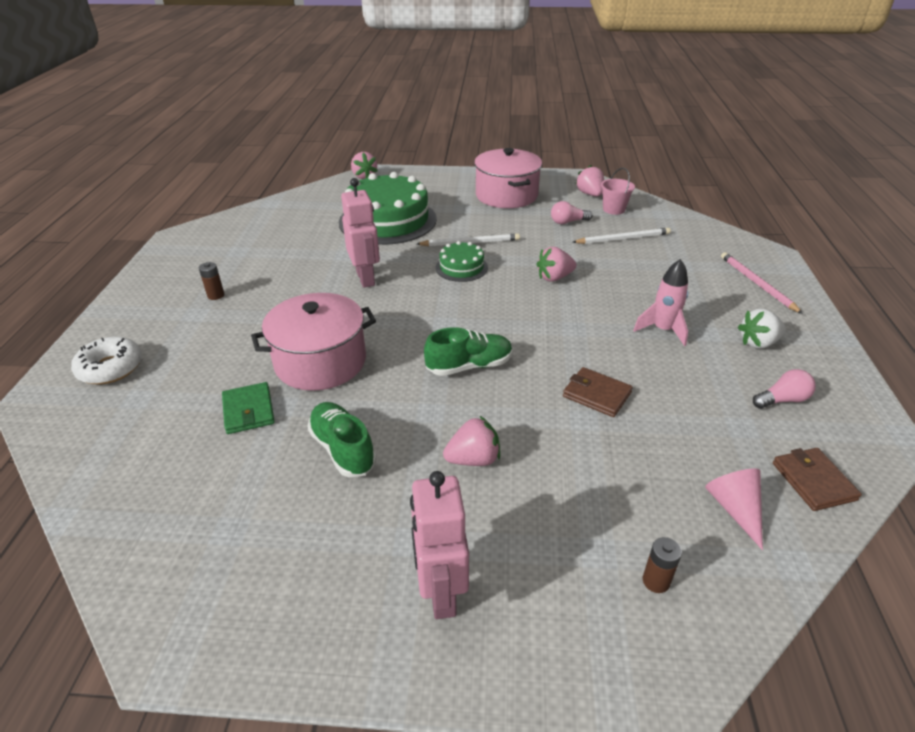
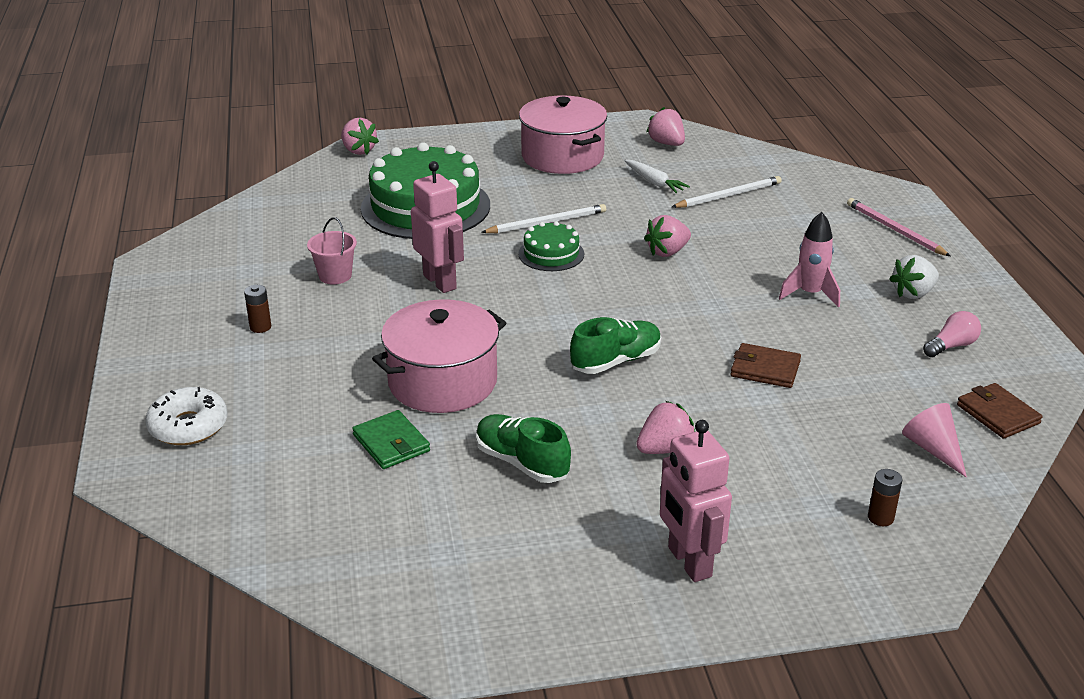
camera: 15 degrees left, 5 degrees down
pink light bulb [551,201,593,224] -> white carrot [625,160,690,193]
pink bucket [601,168,635,215] -> pink bucket moved to [307,217,357,285]

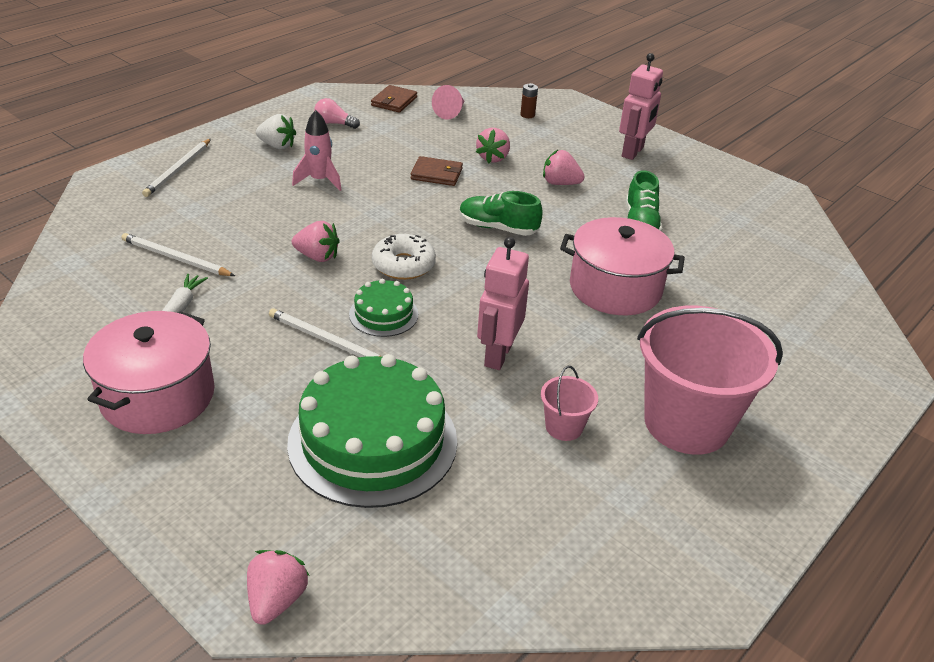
camera: 130 degrees left, 5 degrees up
white donut [146,387,228,445] -> white donut moved to [372,234,436,280]
brown battery [244,285,271,333] -> pink bucket [637,306,783,455]
green wallet [352,410,430,469] -> none
pink strawberry [647,107,685,146] -> pink strawberry moved to [476,128,510,163]
brown wallet [730,343,801,388] -> brown wallet turned 60 degrees counterclockwise [410,156,463,186]
pink pencil [847,198,950,256] -> white pencil [142,139,211,197]

